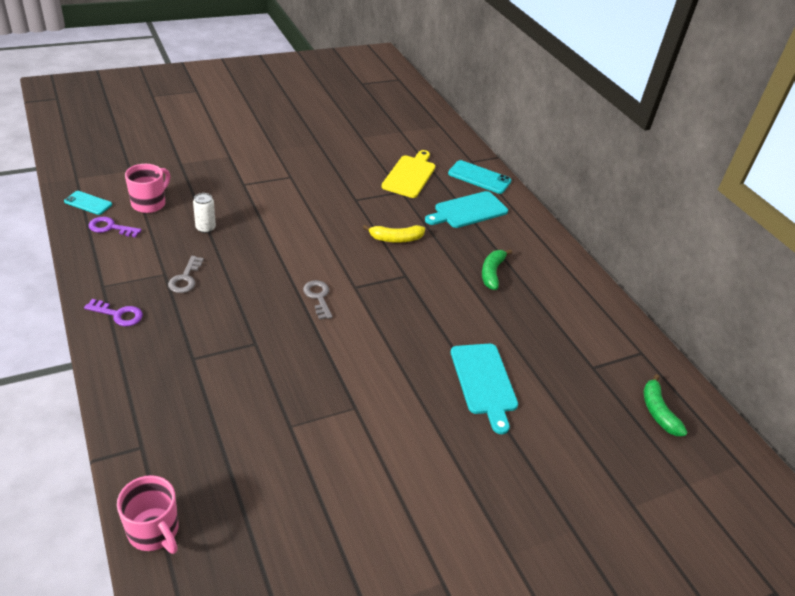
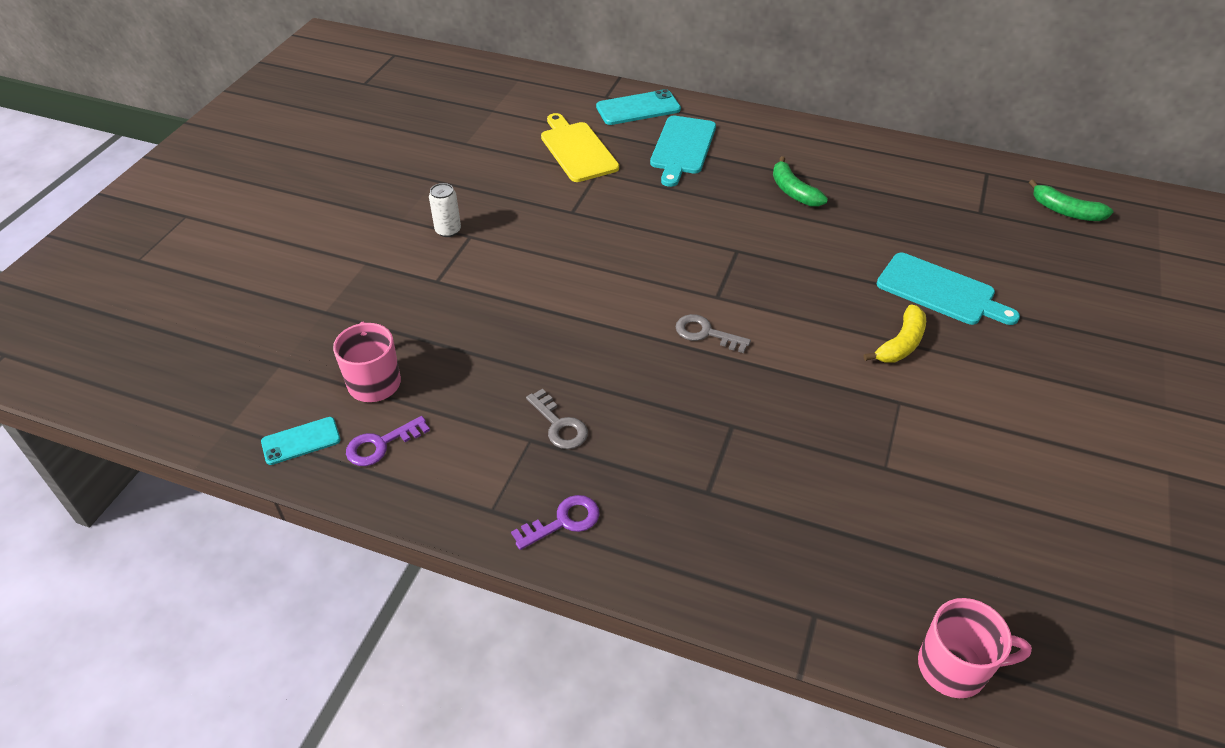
camera: 40 degrees left, 5 degrees up
white can [193,193,216,233] -> white can moved to [429,183,461,237]
yellow banana [363,225,425,243] -> yellow banana moved to [864,305,926,363]

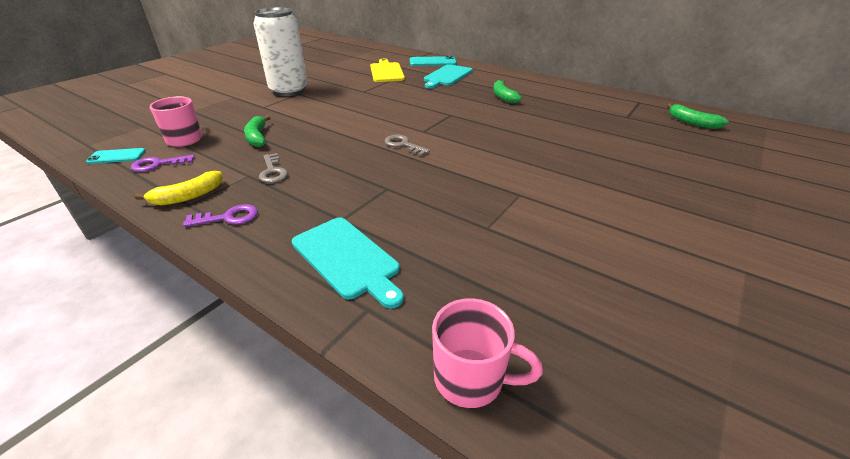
camera: 15 degrees right, 10 degrees down
white can [429,183,461,237] -> white can [253,7,308,96], size x2.46
yellow banana [864,305,926,363] -> yellow banana moved to [134,171,223,205]
turquoise cutting board [877,253,1020,325] -> turquoise cutting board moved to [292,217,404,309]
none -> green banana [244,115,270,147]

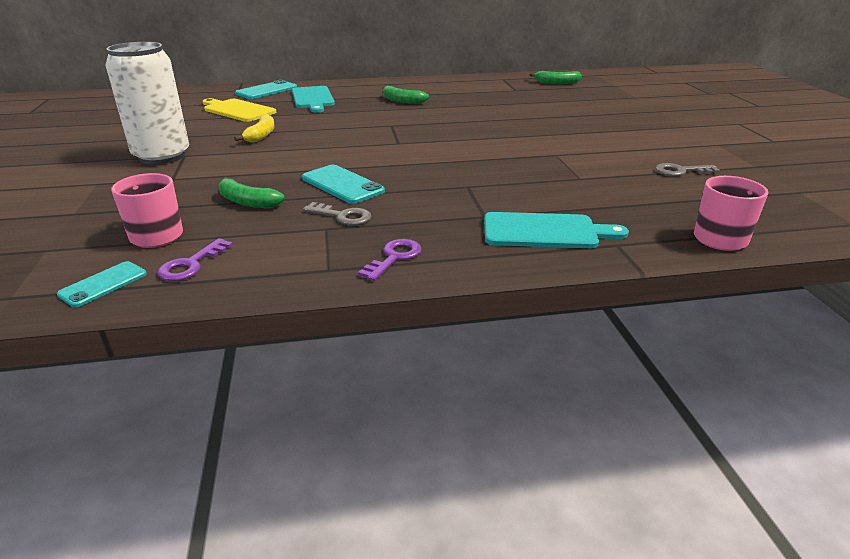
camera: 45 degrees left, 5 degrees down
yellow banana [134,171,223,205] -> yellow banana moved to [234,114,275,142]
grey key [385,135,430,156] -> grey key moved to [655,163,720,176]
none -> turquoise phone [302,165,385,204]

